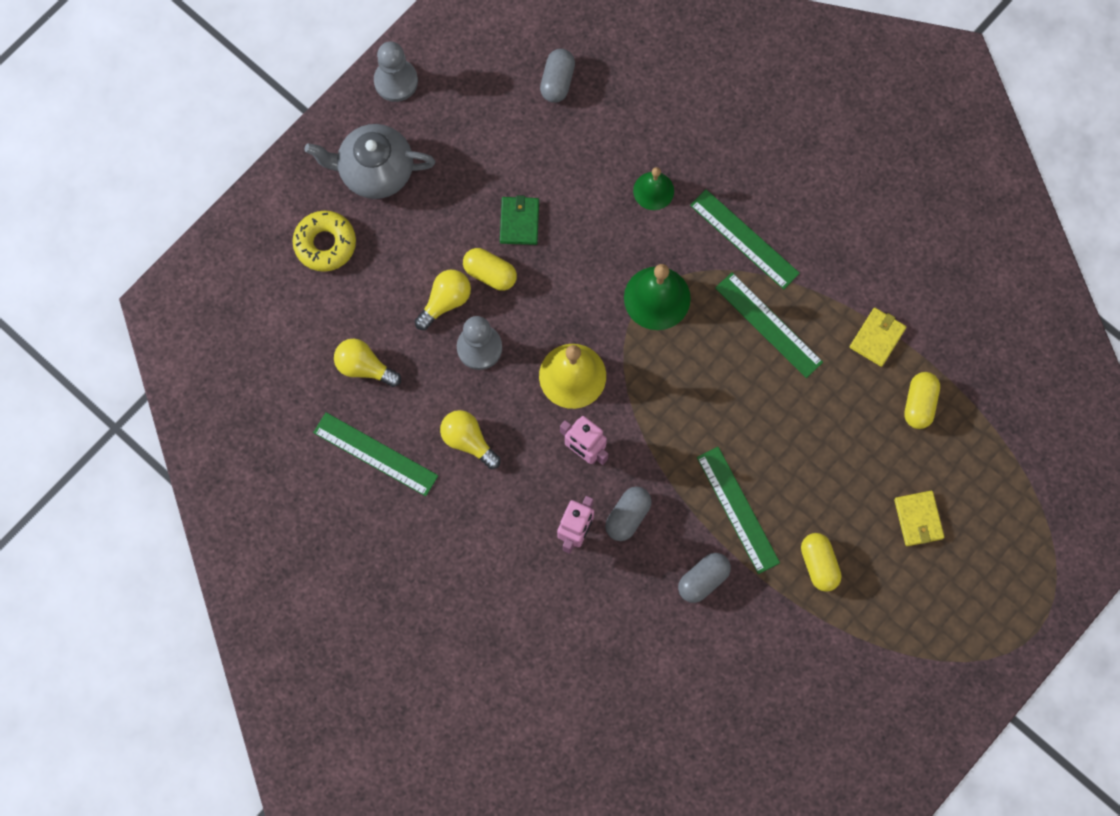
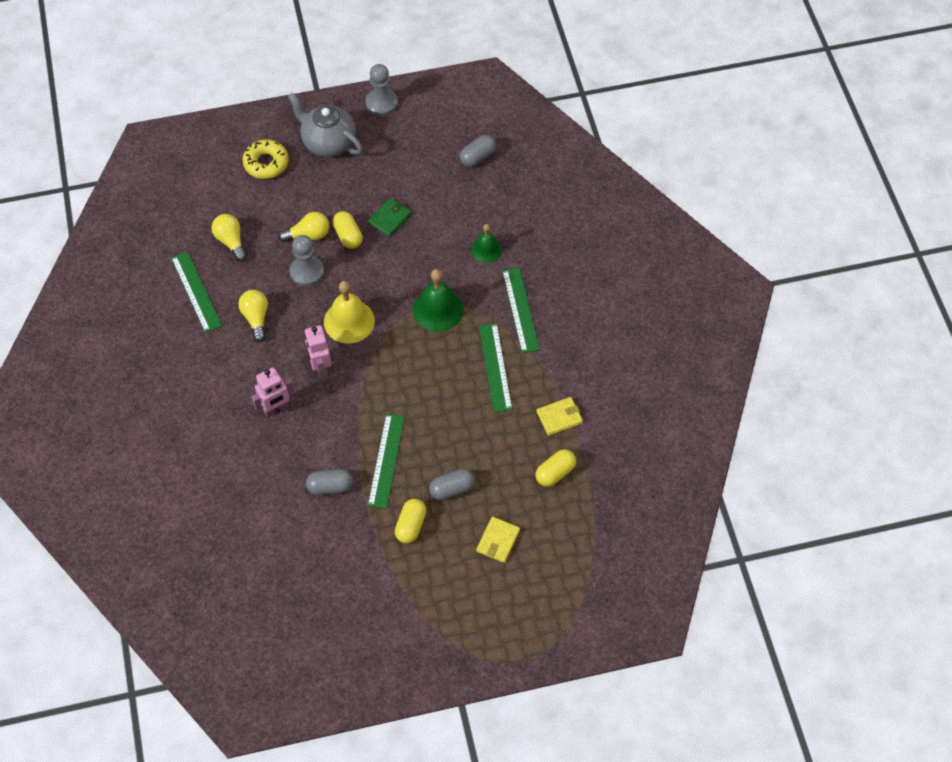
camera: 35 degrees right, 15 degrees down
grey capsule [605,487,652,541] -> grey capsule moved to [429,469,475,500]

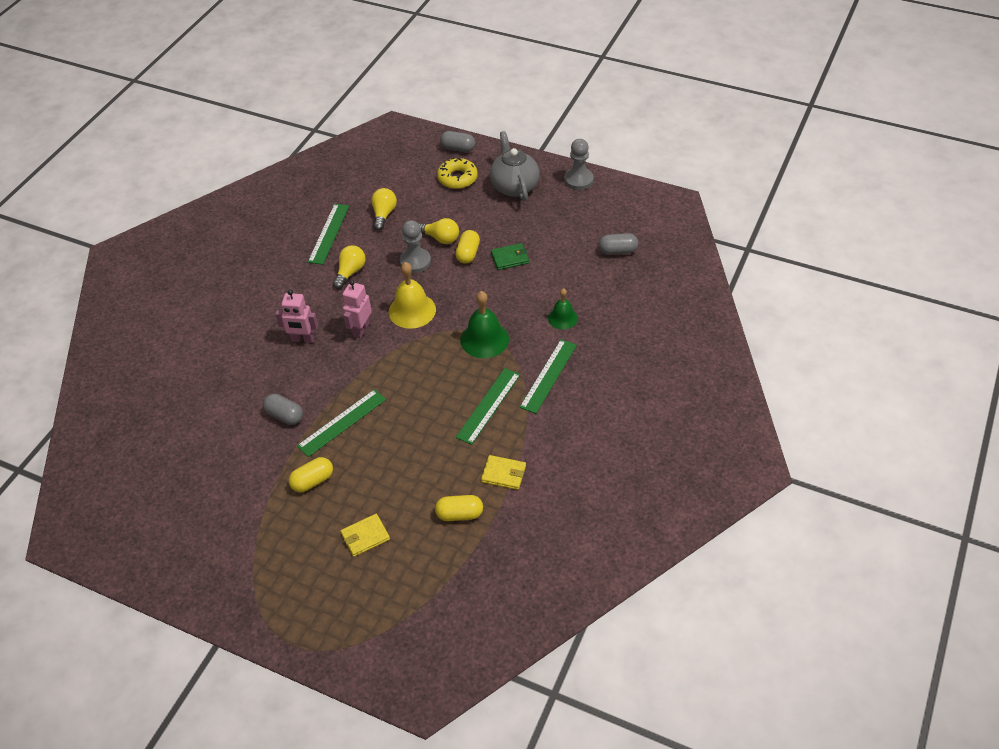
camera: 40 degrees right, 10 degrees down
grey capsule [429,469,475,500] -> grey capsule moved to [440,131,475,152]

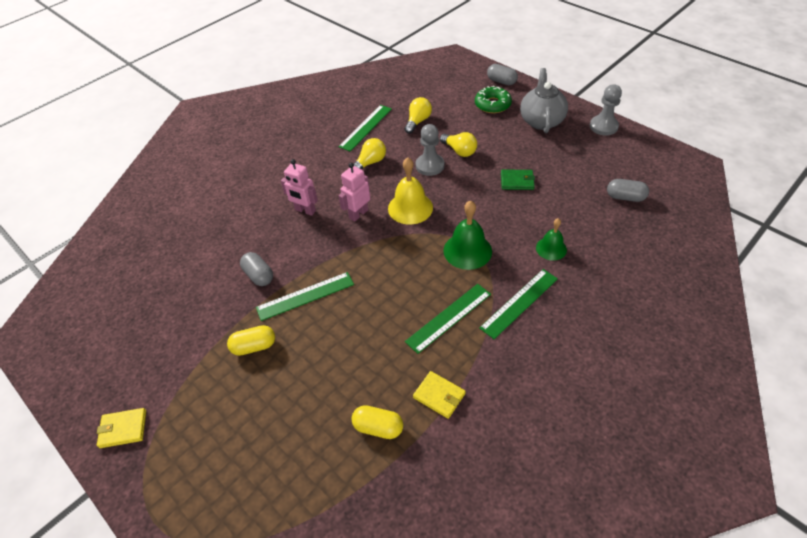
camera: 20 degrees right, 0 degrees up
yellow wallet [340,514,390,557] -> yellow wallet moved to [97,408,146,448]
yellow donut [437,158,478,189] -> green donut [475,86,512,113]
yellow capsule [455,230,480,264] -> none

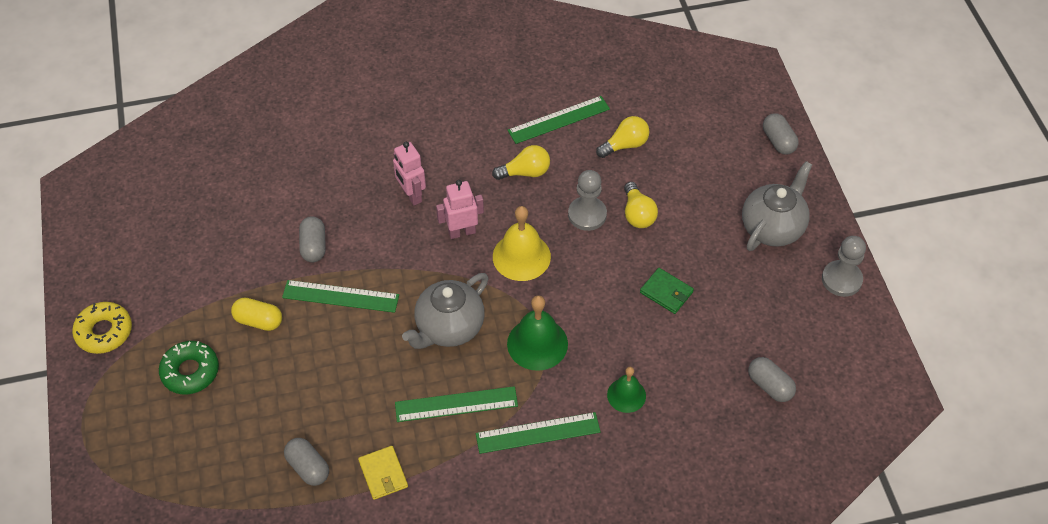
camera: 30 degrees right, 5 degrees up
yellow wallet [97,408,146,448] -> yellow donut [72,302,132,354]
yellow capsule [352,405,403,439] -> grey capsule [284,438,329,486]
green donut [475,86,512,113] -> green donut moved to [159,341,219,394]
none -> grey teapot [402,273,489,349]

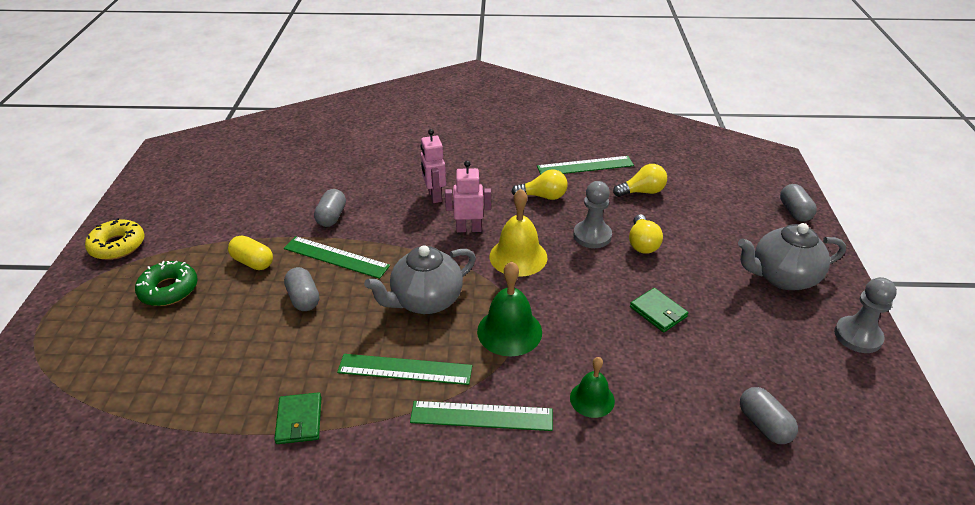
camera: 15 degrees right, 15 degrees down
grey capsule [284,438,329,486] -> grey capsule moved to [284,267,319,311]
yellow wallet [358,446,408,500] -> green wallet [274,392,321,444]
grey teapot [742,161,812,251] -> grey teapot turned 150 degrees counterclockwise [738,223,846,290]

